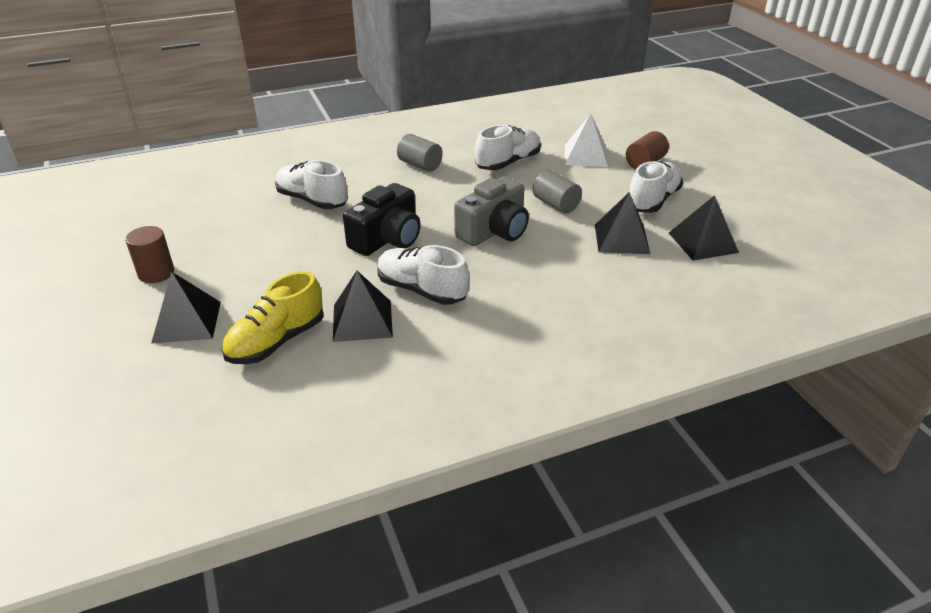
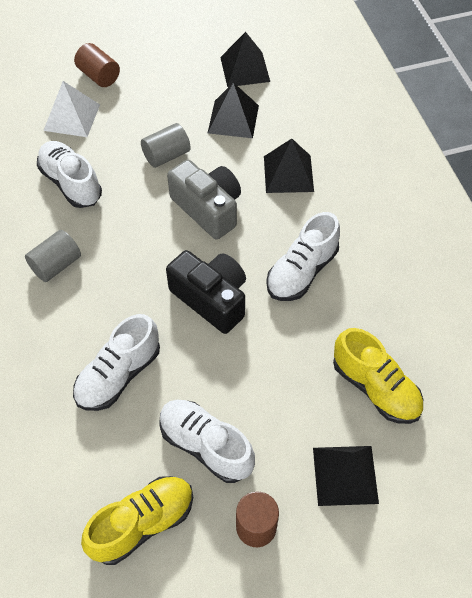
camera: 85 degrees left, 20 degrees up
black pyramid [333,271,393,342] -> black pyramid moved to [264,138,314,193]
white shoe [629,161,683,213] -> white shoe moved to [159,400,255,483]
none -> yellow shoe [81,476,193,565]

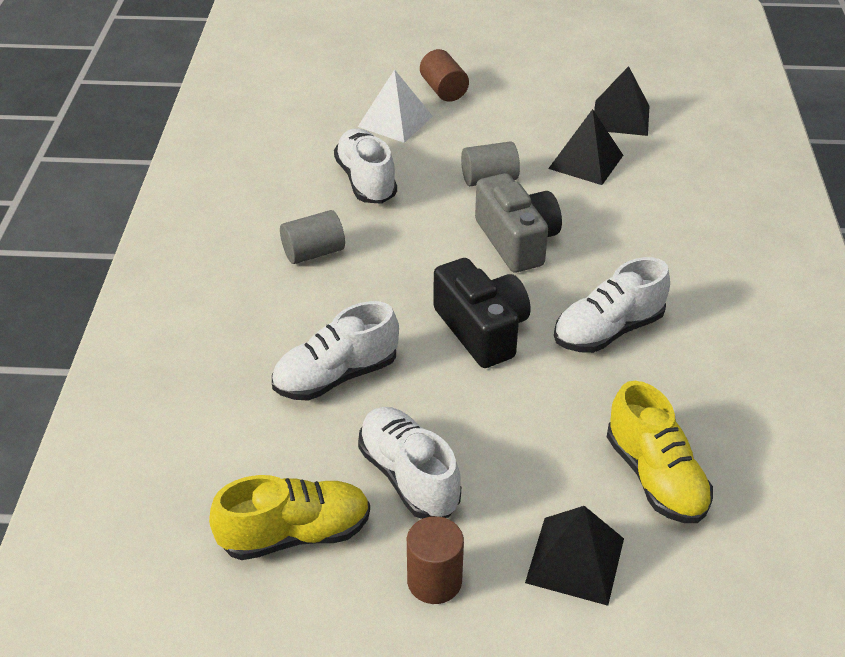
camera: 20 degrees right, 15 degrees down
black pyramid [264,138,314,193] -> none

